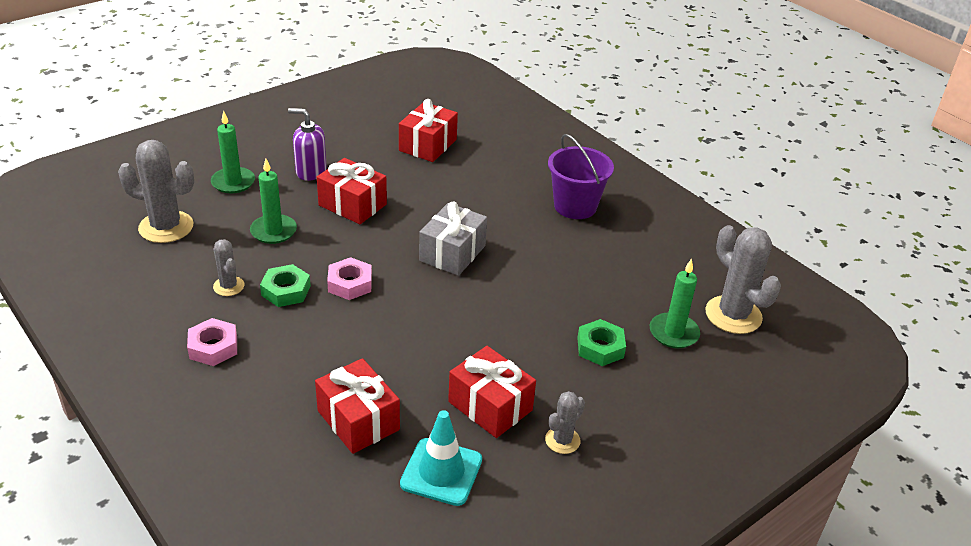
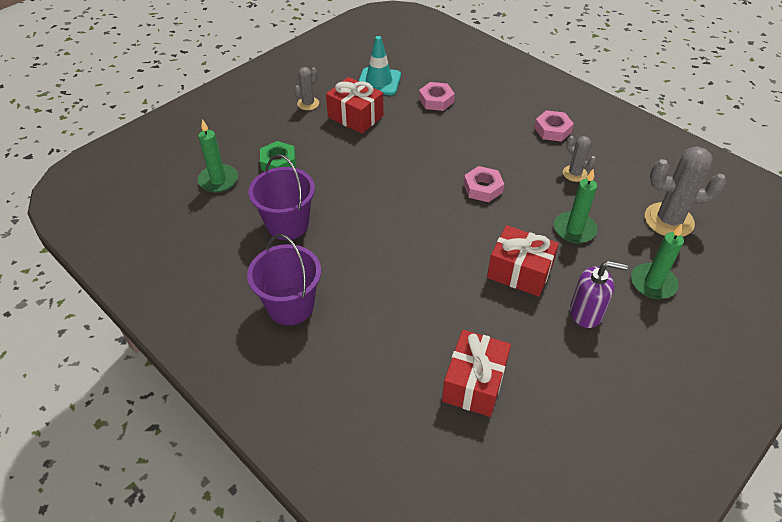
camera: 175 degrees right, 10 degrees up
green nut [260,264,311,307] -> none
red gift [315,358,400,454] -> pink nut [419,82,455,111]
grey gift [419,201,487,276] -> none
grey cactus [705,225,781,334] -> none
none -> purple bucket [249,154,315,240]

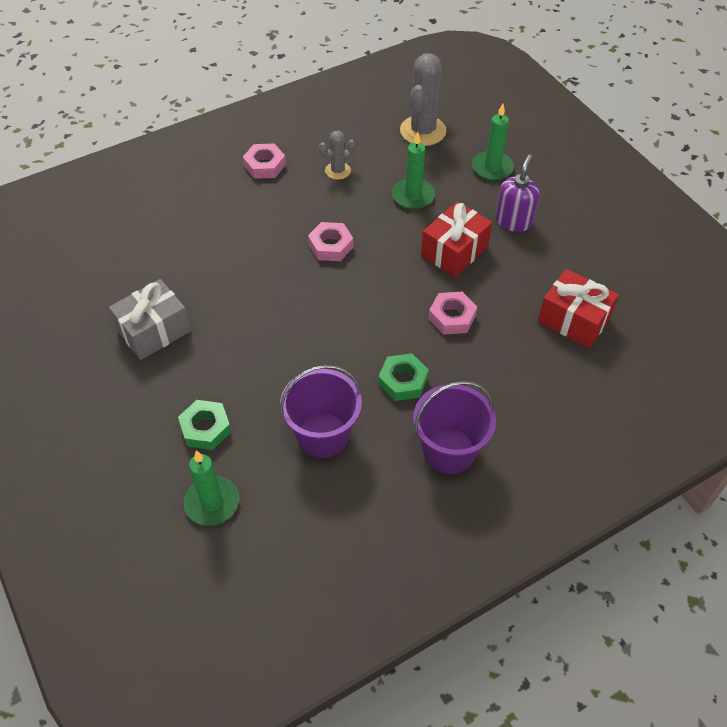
camera: 75 degrees left, 5 degrees up
grey cactus [294,67,319,110] -> none
red gift [326,77,383,134] -> grey gift [109,279,191,360]
turquoise traffic cone [359,36,401,95] -> none
pink nut [419,82,455,111] -> pink nut moved to [428,292,477,335]
none -> green nut [378,353,429,401]

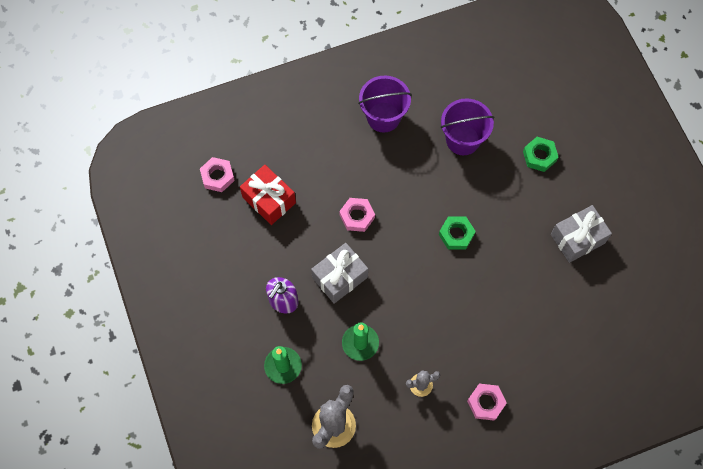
camera: 170 degrees left, 15 degrees up
green candle [184,450,239,526] -> none
pink nut [308,222,353,261] -> pink nut moved to [200,157,235,192]
green nut [378,353,429,401] -> green nut moved to [439,216,476,250]
red gift [421,201,492,277] -> grey gift [311,243,368,304]

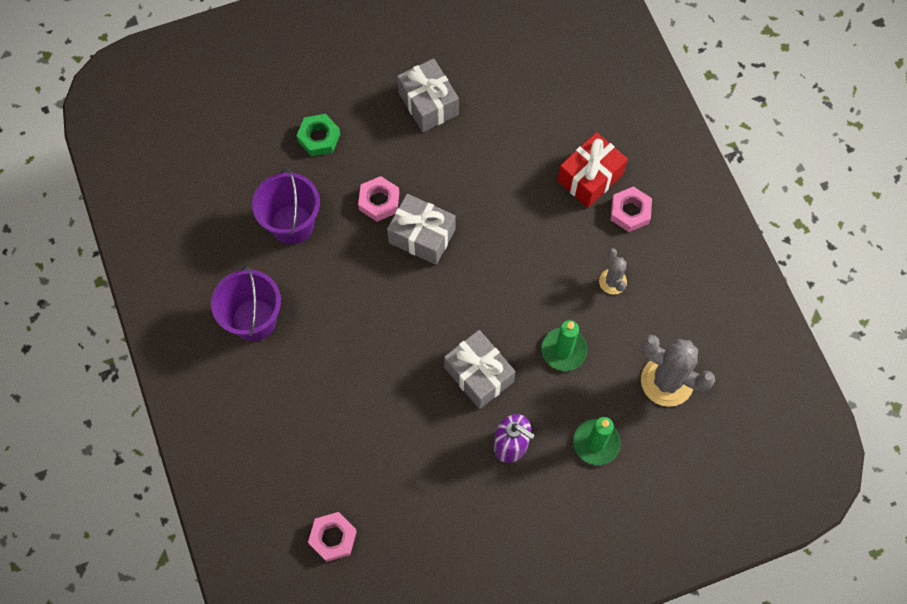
camera: 90 degrees left, 0 degrees up
red gift [240,165,296,225] -> red gift moved to [557,132,628,208]
pink nut [339,198,375,232] -> pink nut moved to [358,176,399,222]
green nut [439,216,476,250] -> grey gift [387,194,455,265]

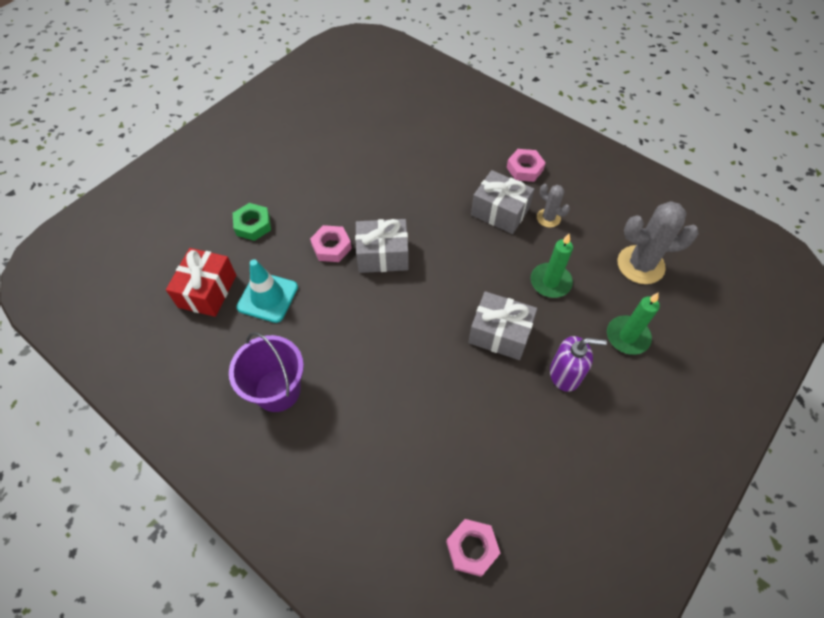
camera: 30 degrees left, 10 degrees down
purple bucket [252,168,320,244] -> turquoise traffic cone [236,259,298,323]
grey gift [397,58,459,132] -> grey gift moved to [471,170,534,234]
red gift [557,132,628,208] -> red gift moved to [166,248,236,317]

